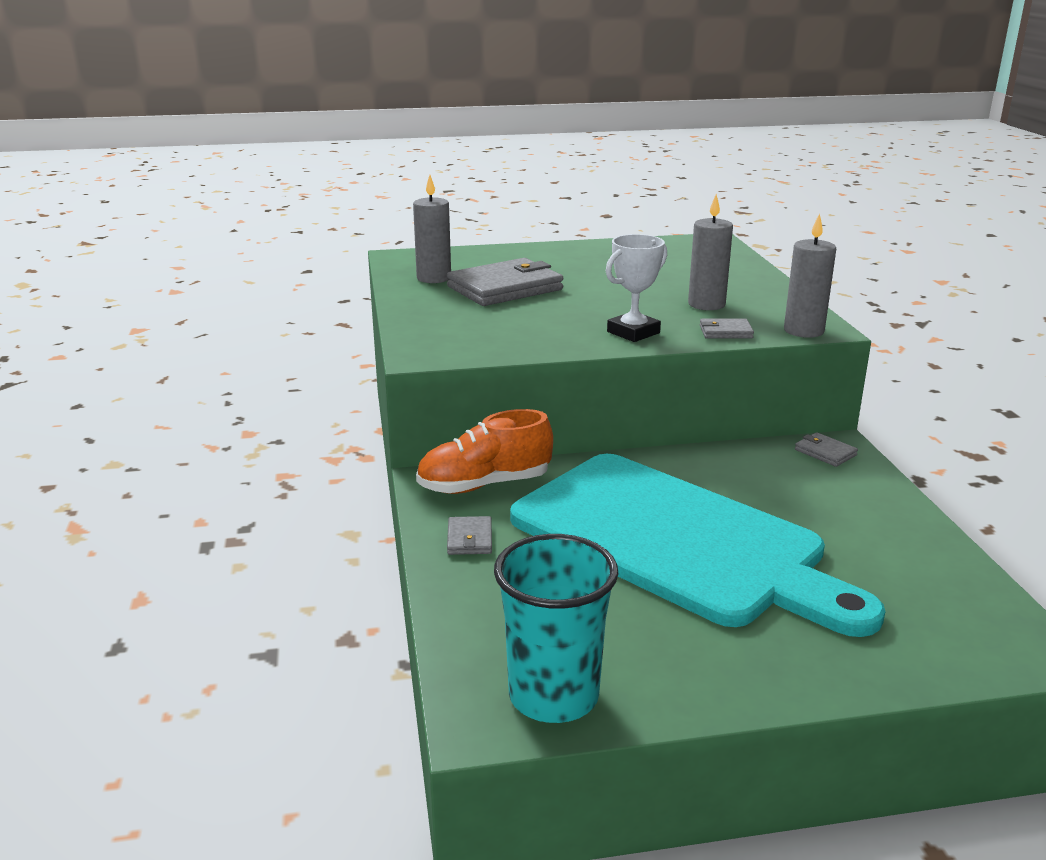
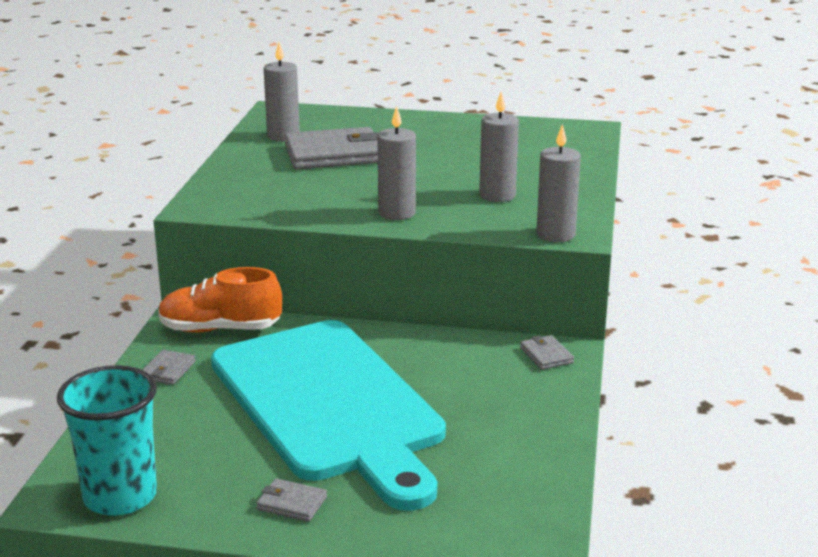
camera: 20 degrees right, 0 degrees up
white trophy [606,234,667,342] -> grey candle [377,106,416,220]
grey wallet [700,319,754,339] -> grey wallet moved to [256,478,327,522]

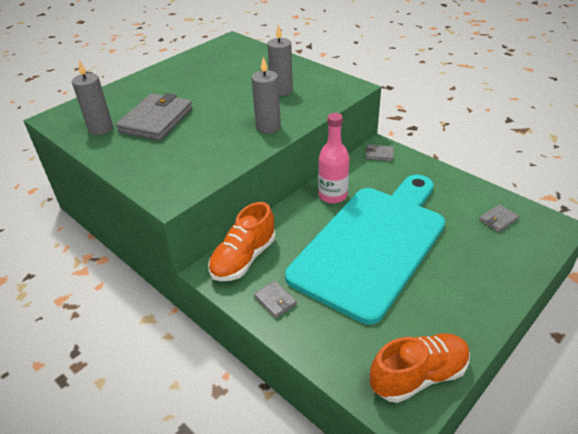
camera: 55 degrees left, 15 degrees up
turquoise cup [57,365,157,516] -> orange shoe [370,333,470,403]
turquoise cutting board [211,320,446,511] -> turquoise cutting board turned 60 degrees counterclockwise [285,175,445,324]
grey wallet [256,478,327,522] -> grey wallet moved to [479,204,519,232]
grey candle [536,124,581,242] -> none
none -> pink bottle [318,113,349,204]

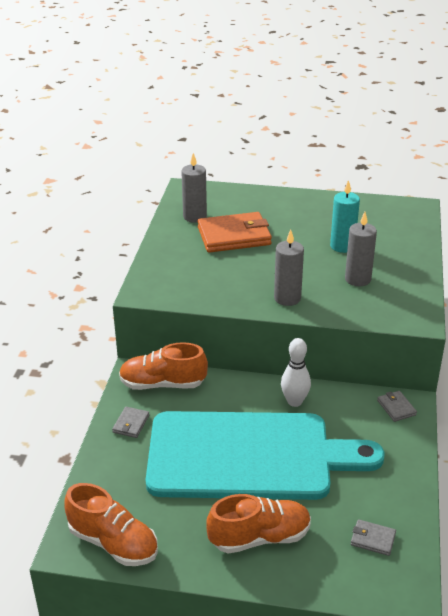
camera: 55 degrees right, 5 degrees down
grey wallet [116,93,193,141] -> orange wallet [197,212,272,253]
pink bottle [318,113,349,204] -> white bowling pin [281,338,311,407]
none -> orange shoe [206,494,311,553]
none -> turquoise candle [330,180,360,253]

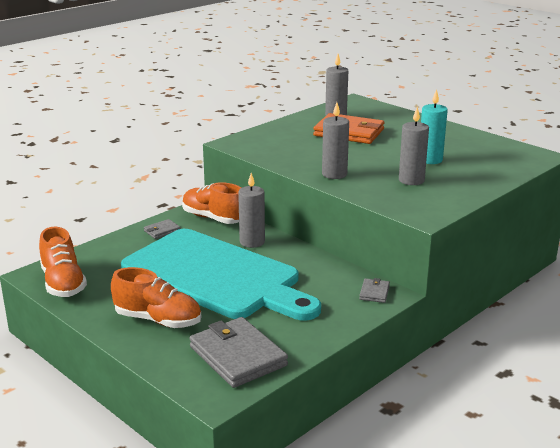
camera: 35 degrees right, 10 degrees down
white bowling pin [281,338,311,407] -> none
grey wallet [351,519,396,556] -> grey wallet [189,317,288,388], size x2.20
none -> grey candle [238,173,265,248]

